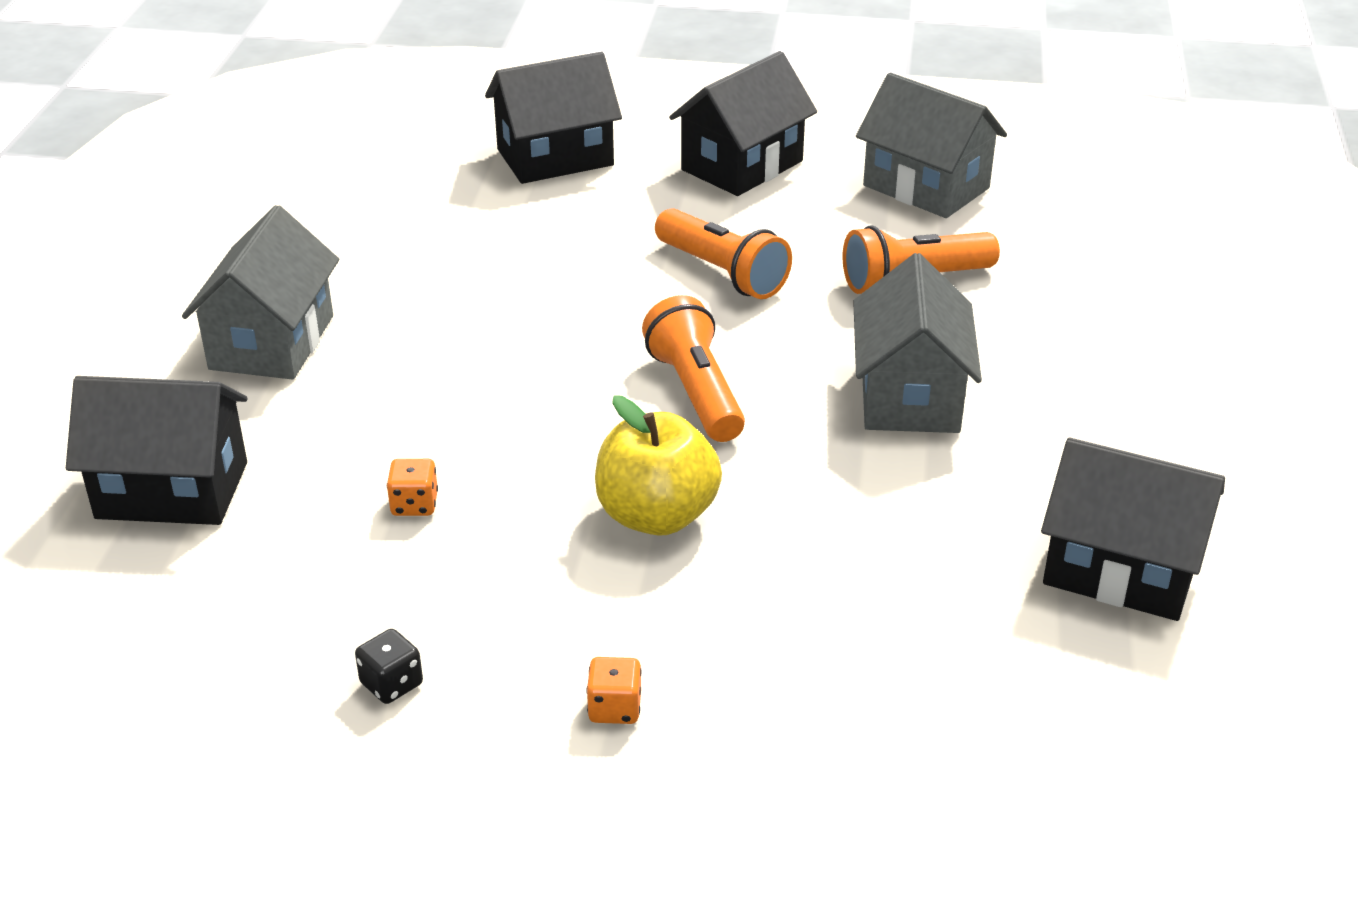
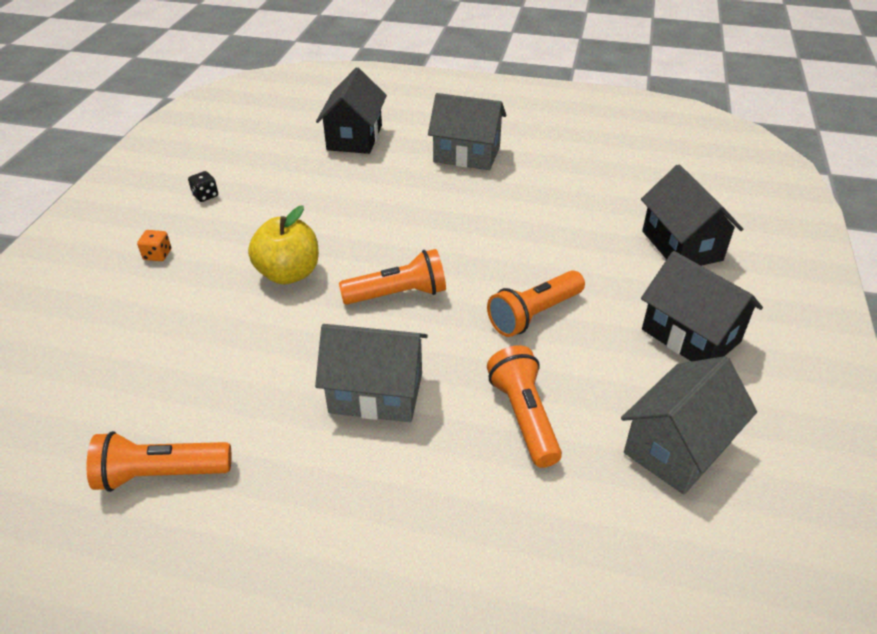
camera: 95 degrees right, 5 degrees up
orange dice [387,459,438,516] -> none
black house [1041,438,1225,621] -> orange flashlight [87,431,231,492]

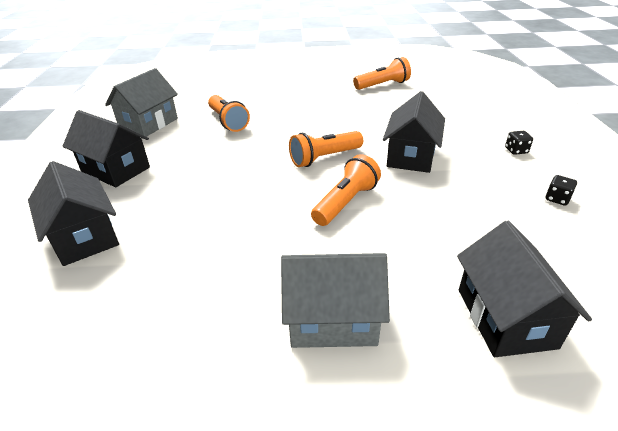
camera: 165 degrees right, 5 degrees down
orange dice [137,230,171,261] -> black dice [505,131,533,155]
yellow apple [248,205,319,284] -> black house [383,91,445,173]
grey house [315,324,428,422] -> none
orange flashlight [487,270,585,337] -> orange flashlight moved to [311,154,381,226]

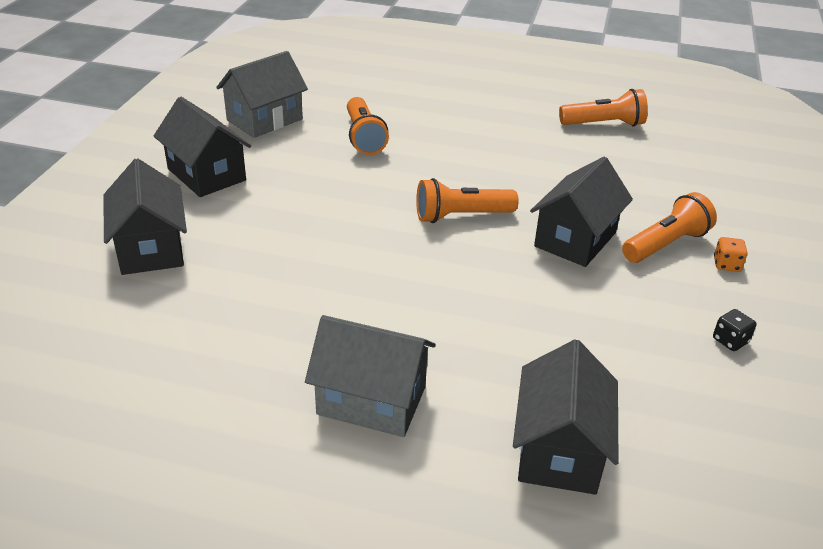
camera: 15 degrees right, 0 degrees up
orange flashlight [311,154,381,226] -> orange flashlight moved to [622,192,717,263]
black dice [505,131,533,155] -> orange dice [714,237,747,272]

